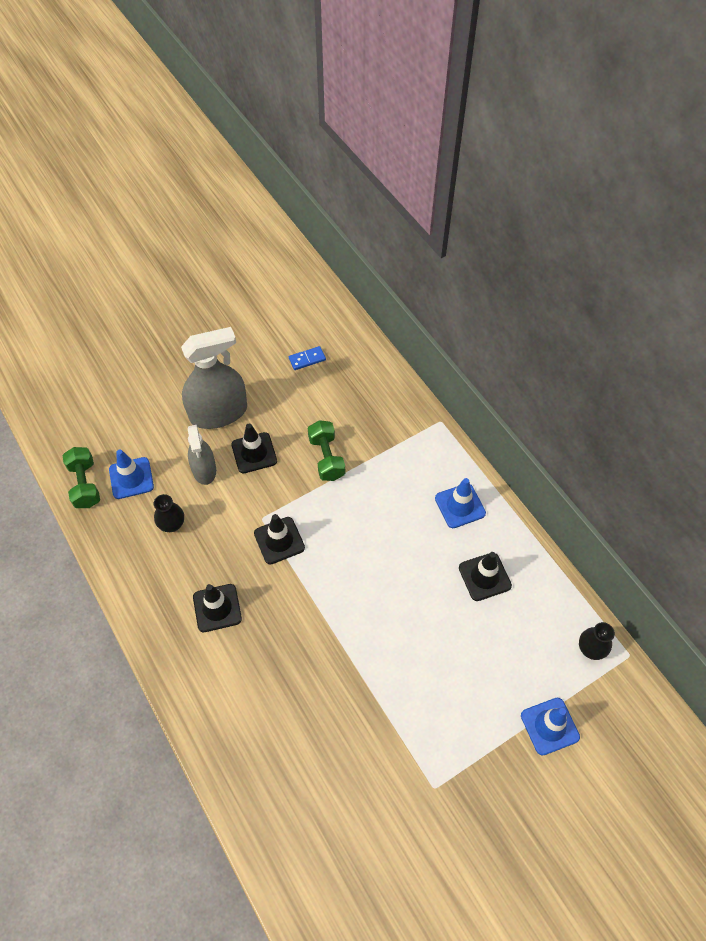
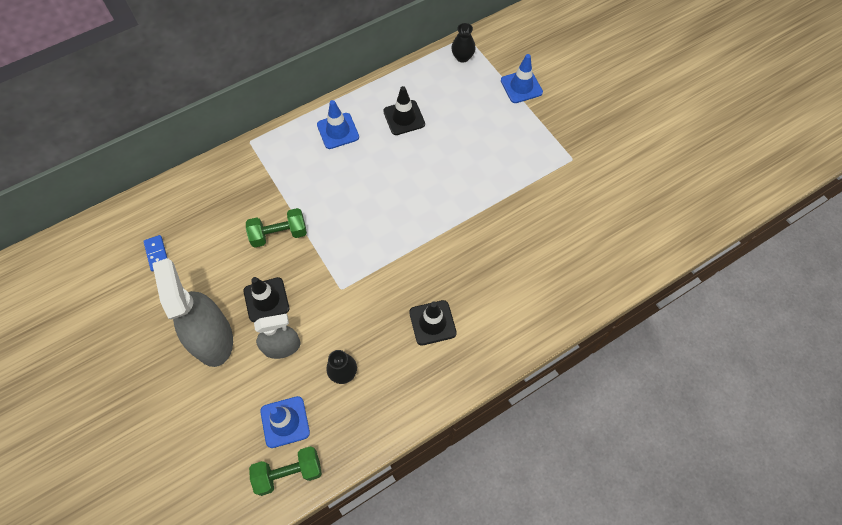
camera: 90 degrees left, 5 degrees up
black traffic cone [254,514,305,565] -> none

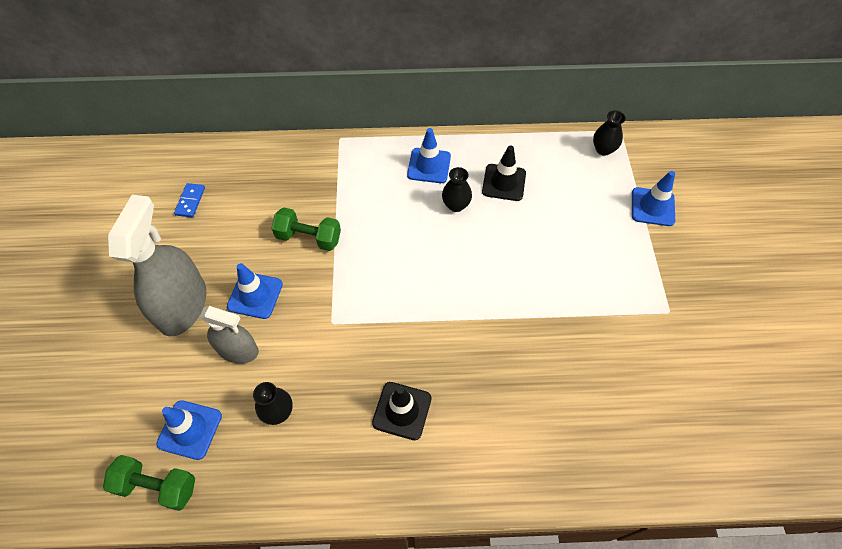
camera: 30 degrees right, 5 degrees down
black traffic cone [244,277,289,322] -> blue traffic cone [227,263,283,319]
none -> black vase [442,167,472,212]

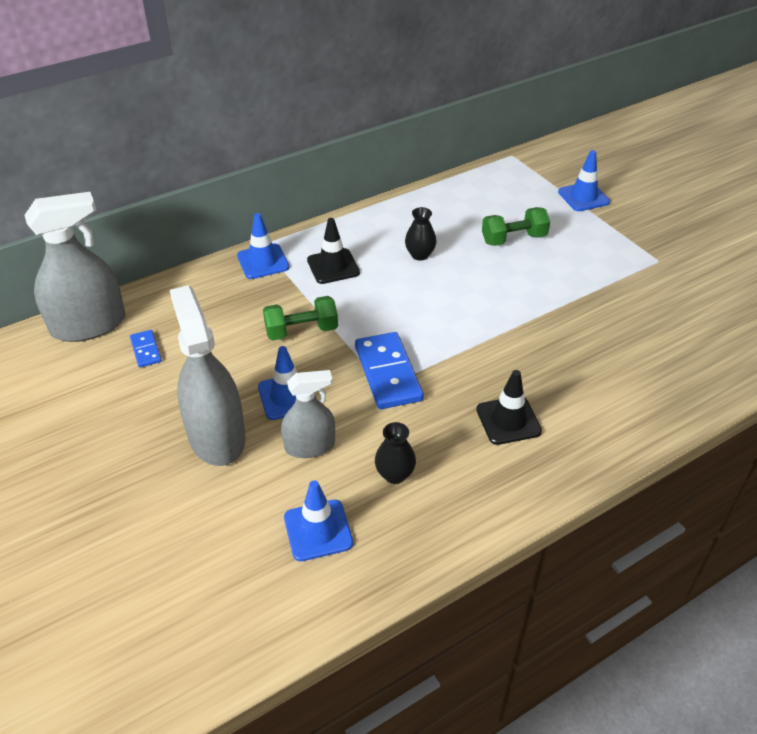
camera: 30 degrees left, 15 degrees down
green dumbbell [103,455,195,511] -> green dumbbell moved to [482,207,550,246]
blue traffic cone [407,128,451,183] -> blue traffic cone moved to [237,213,289,279]
black traffic cone [482,145,526,201] -> black traffic cone moved to [307,218,360,284]
black vase [593,110,626,156] -> none
none -> grey spray bottle [25,192,125,342]
none -> blue domino [355,332,424,409]

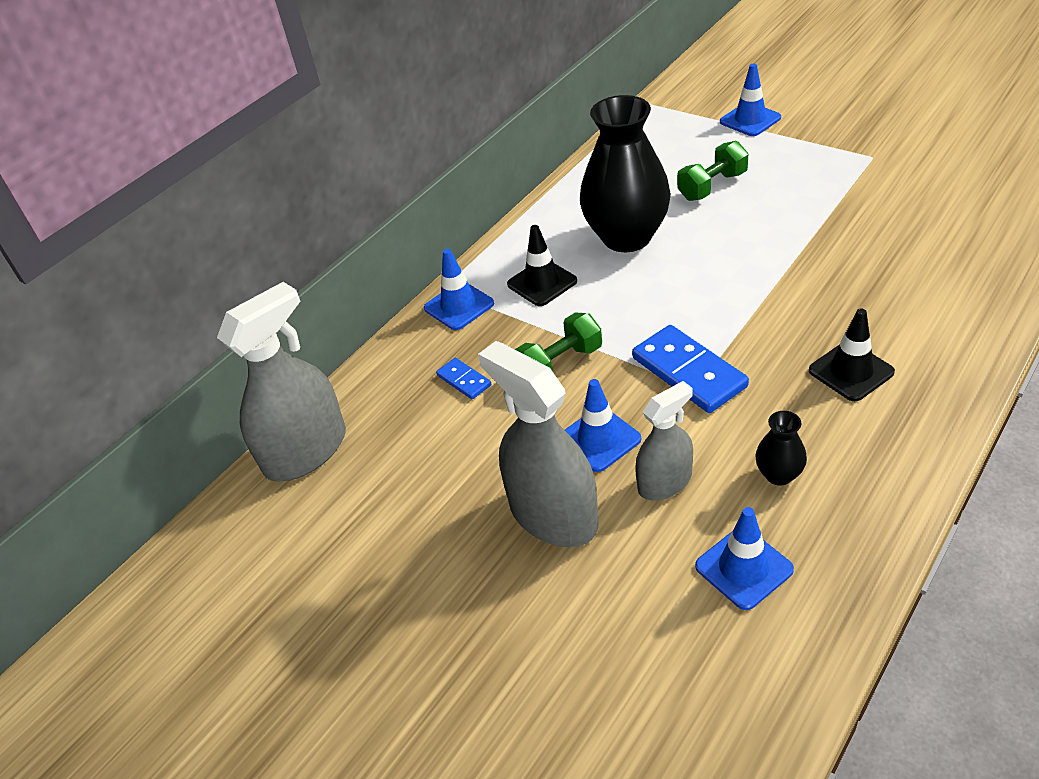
camera: 15 degrees left, 0 degrees up
blue domino [130,330,162,368] -> blue domino moved to [436,358,491,399]
black vase [405,207,437,261] -> black vase [580,95,671,252], size x2.35

